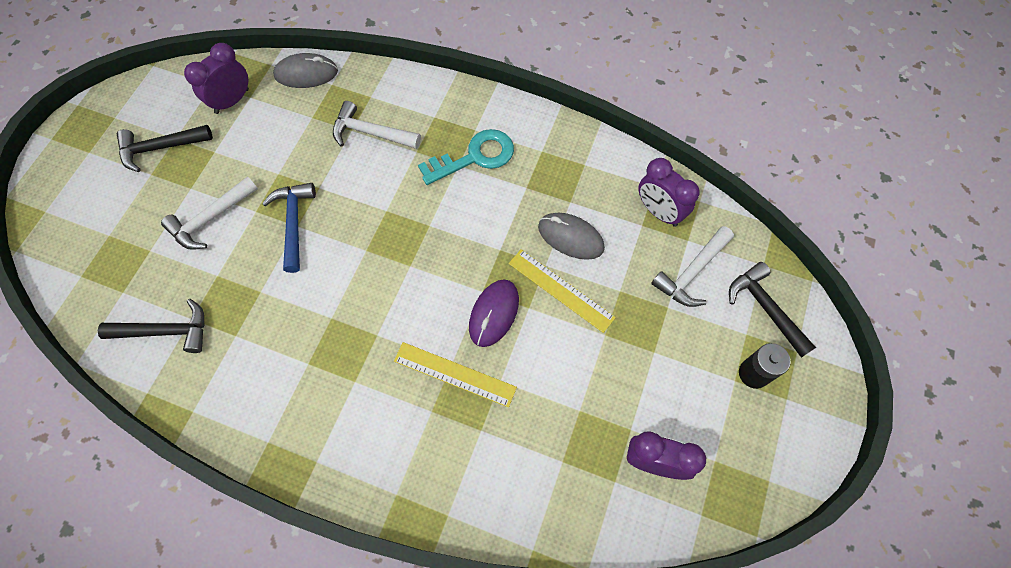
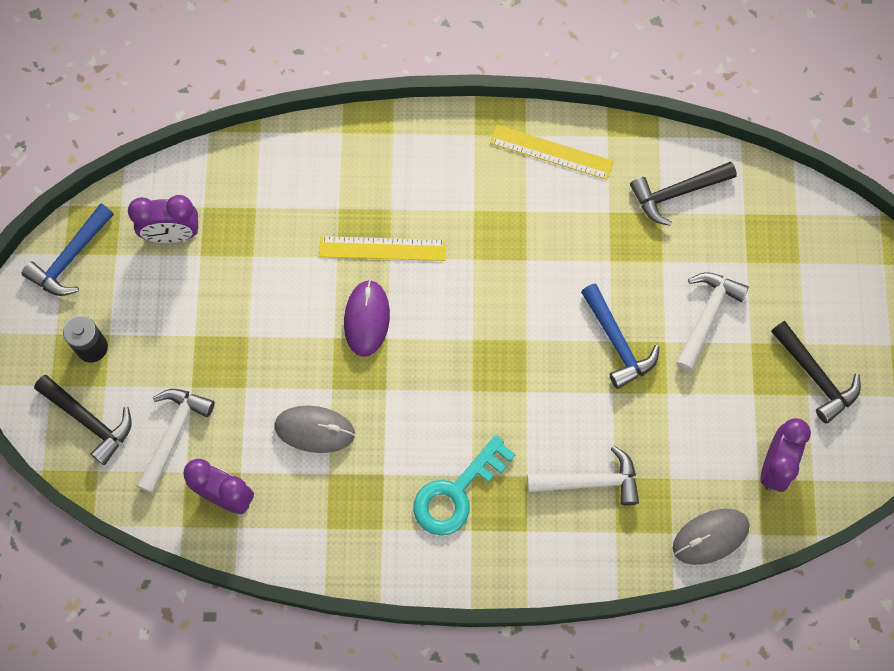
camera: 160 degrees right, 5 degrees up
black hammer [117,125,213,172] -> black hammer turned 90 degrees clockwise [771,321,861,424]
yellow ruler [509,249,616,333] -> yellow ruler moved to [490,125,614,180]
none -> blue hammer [22,203,114,296]

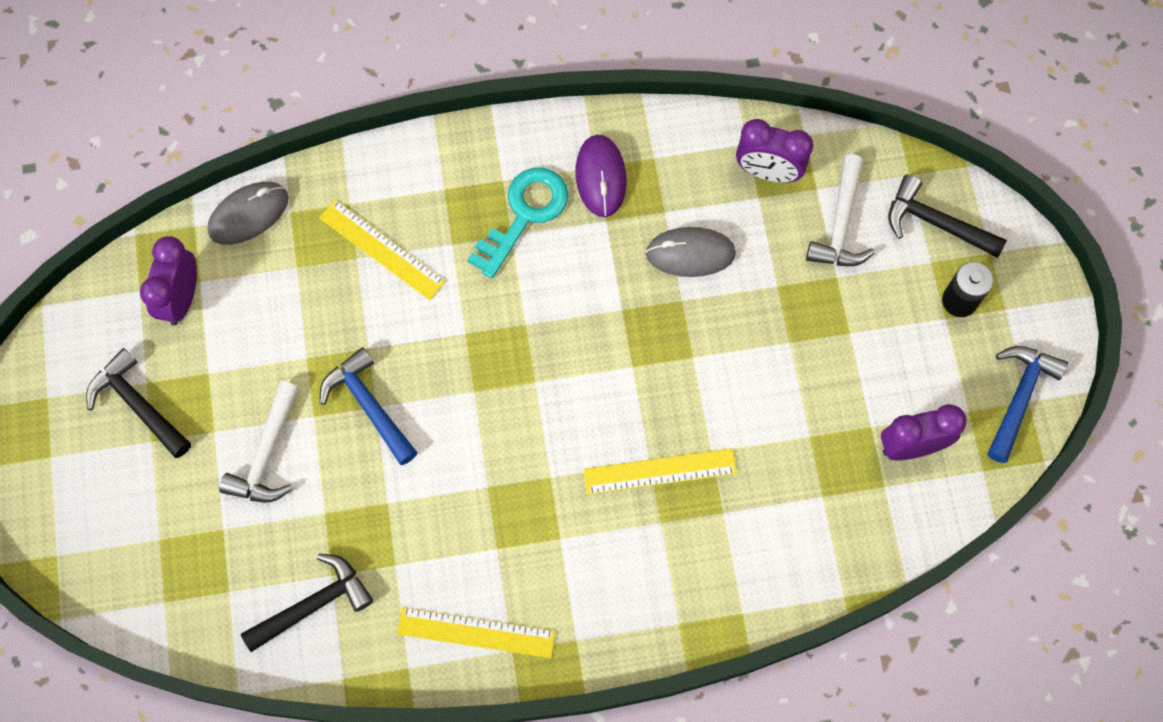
camera: 170 degrees right, 0 degrees up
purple mouse [344,280,390,357] -> purple mouse moved to [575,135,627,217]
white hammer [527,446,639,505] -> yellow ruler [319,200,446,300]

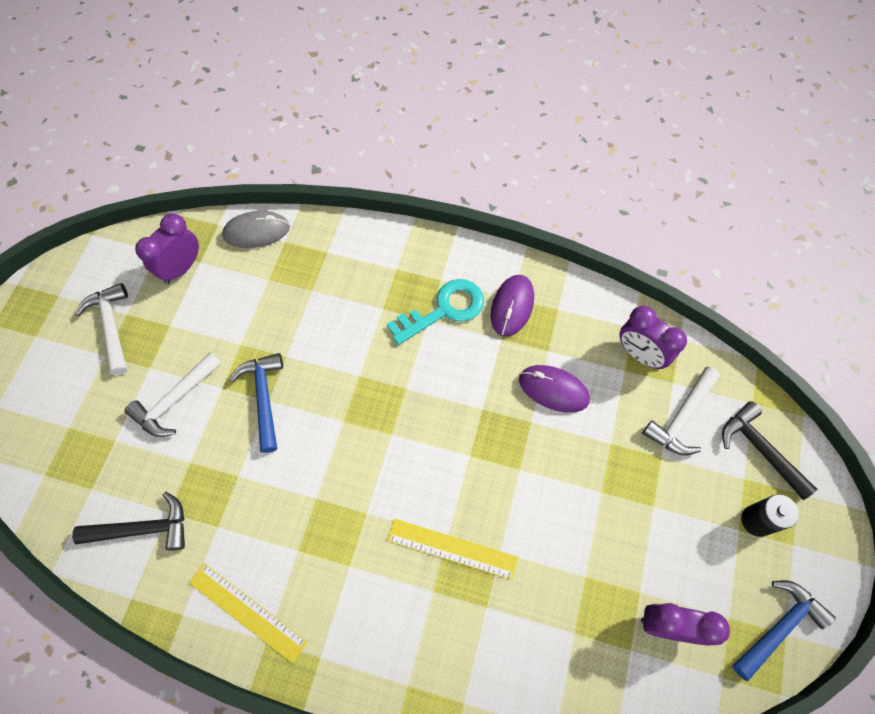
camera: 25 degrees right, 5 degrees down
black hammer [86,348,191,458] -> white hammer [75,283,128,375]
yellow ruler [319,200,446,300] -> none
grey mouse [646,227,736,277] -> purple mouse [519,365,590,413]

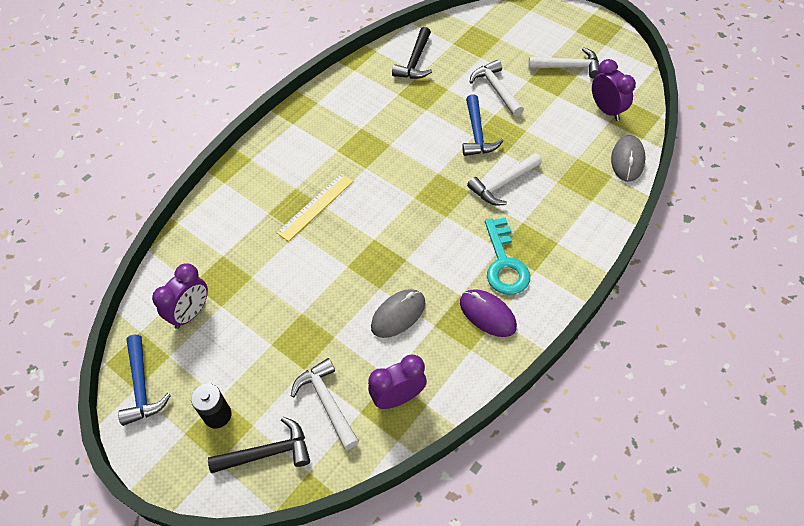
camera: 115 degrees right, 10 degrees down
yellow ruler [189,563,307,663] -> none
blue hammer [229,353,283,453] -> blue hammer turned 75 degrees clockwise [462,94,503,156]
purple mouse [519,365,590,413] -> grey mouse [371,289,425,338]
none -> white hammer [467,153,542,205]

